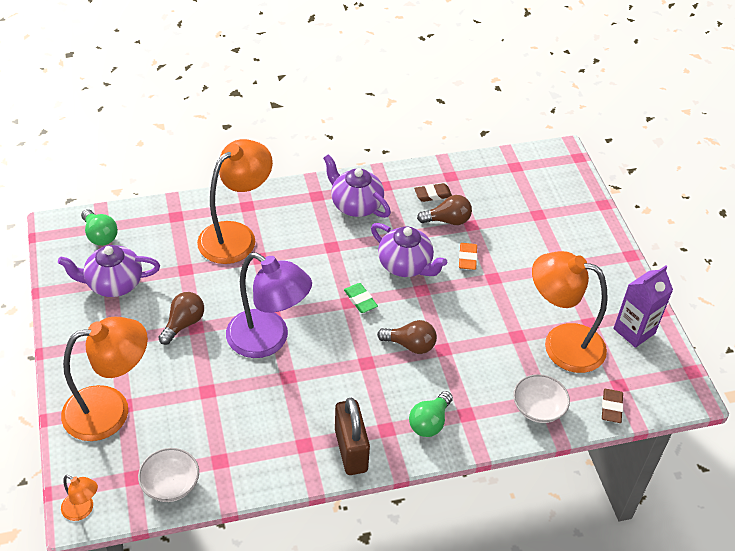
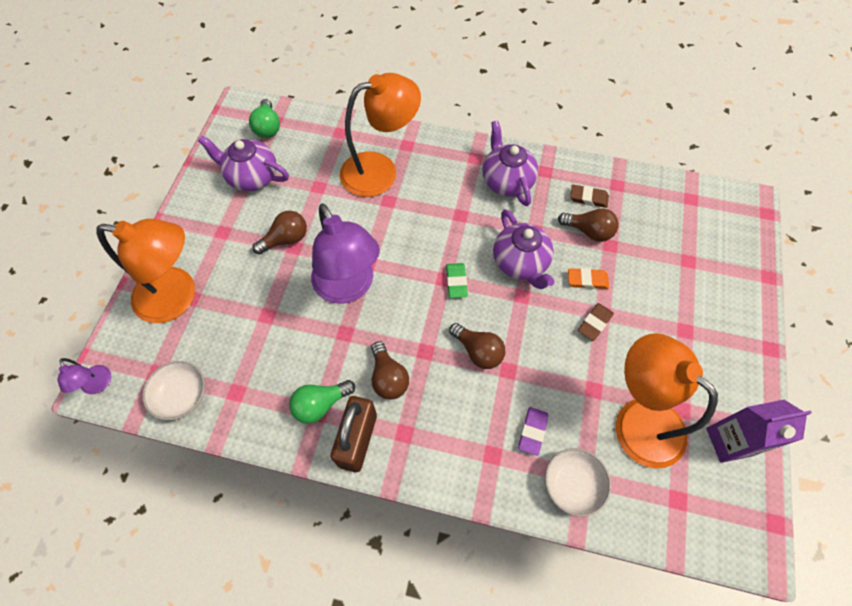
camera: 30 degrees right, 15 degrees up
orange lamp [61,475,98,521] -> purple lamp [58,358,111,394]
green light bulb [409,391,453,437] -> green light bulb moved to [289,380,355,424]
orange eraser [459,243,477,270] -> orange eraser turned 60 degrees clockwise [568,268,609,289]
brown eraser [602,389,623,423] -> brown eraser moved to [578,303,614,341]
none -> brown light bulb [371,341,409,400]
none -> purple eraser [518,407,548,456]

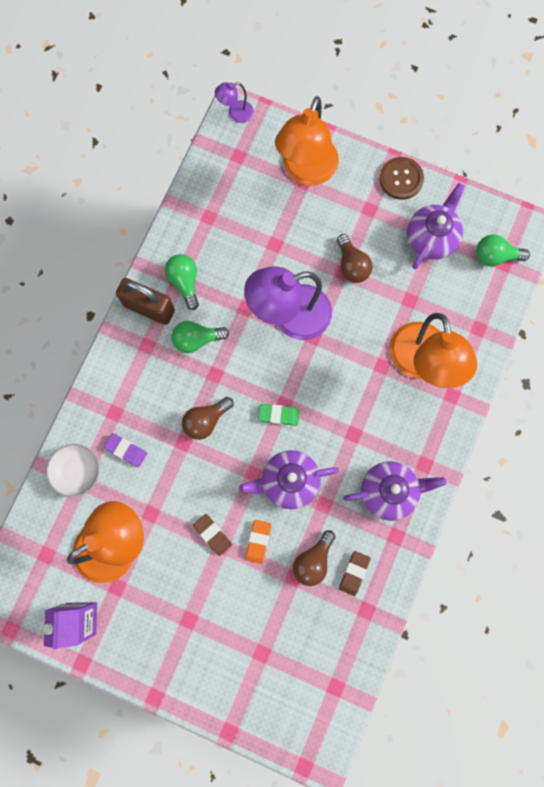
camera: 100 degrees right, 15 degrees up
white bowl [142,361,205,420] -> none
brown light bulb [371,341,409,400] -> green light bulb [172,321,229,353]
none -> brown button [380,157,424,200]

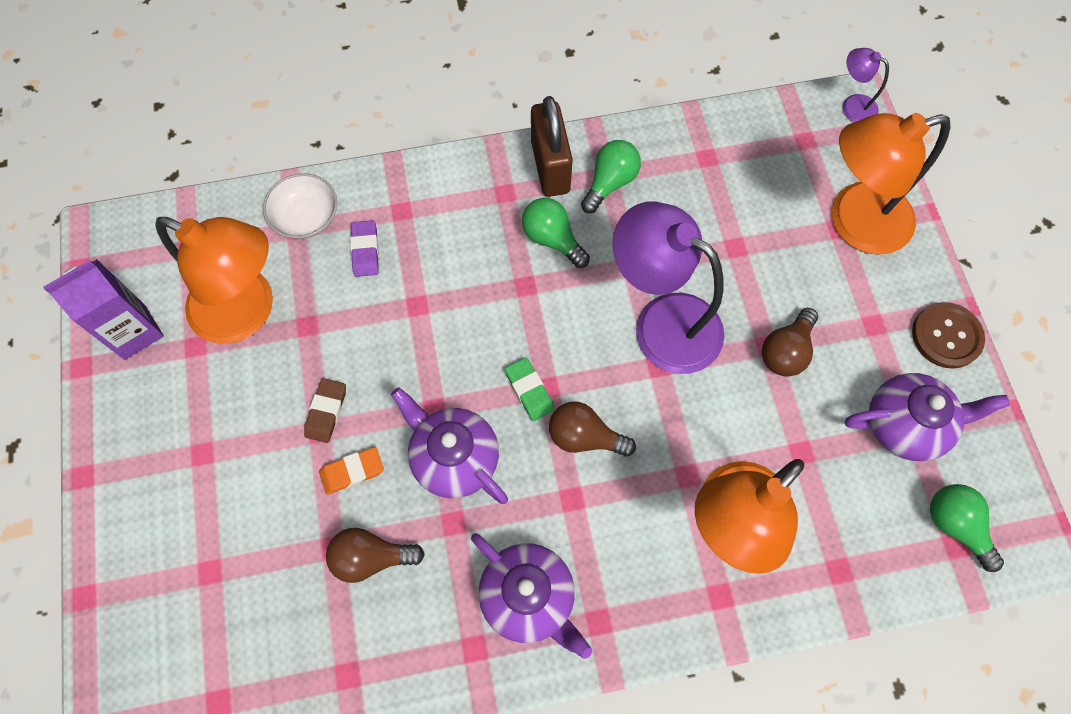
camera: 55 degrees right, 10 degrees down
brown light bulb [182,397,233,440] -> brown light bulb moved to [549,402,636,457]
brown eraser [339,551,371,596] -> none

